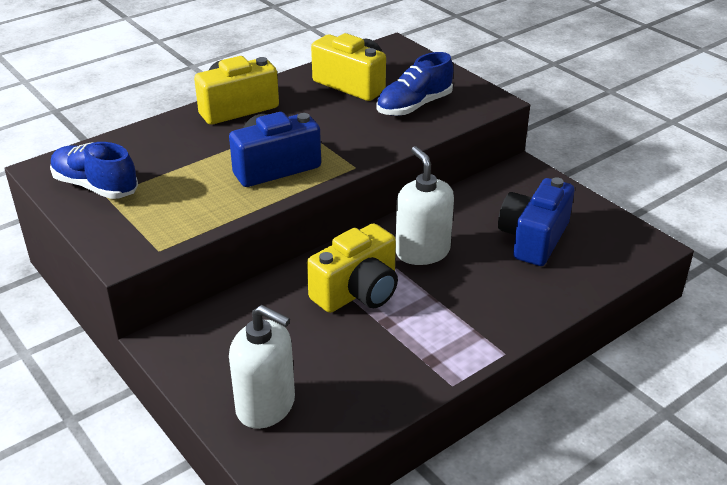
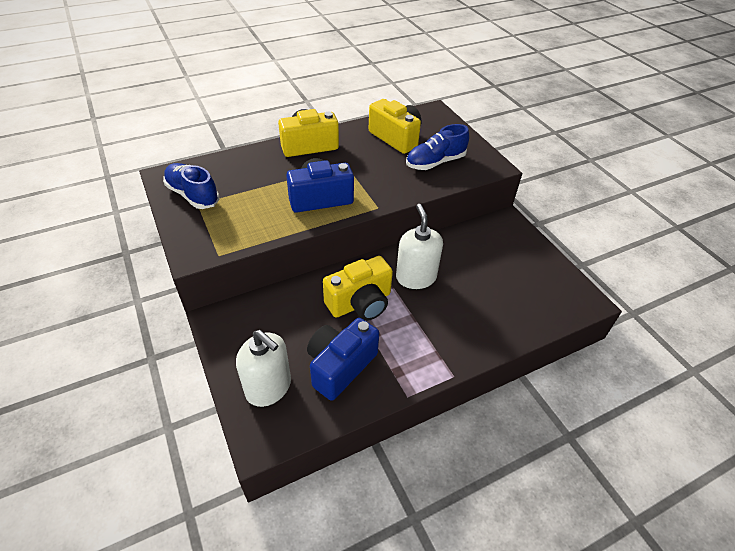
camera: 10 degrees right, 10 degrees up
blue camera [498,177,574,266] -> blue camera moved to [307,318,379,401]

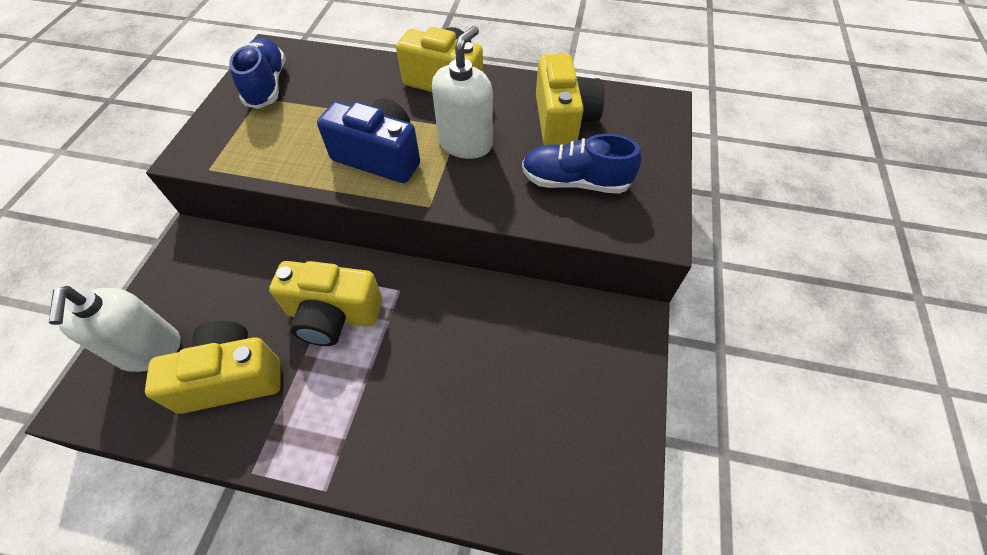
camera: 40 degrees right, 10 degrees up
blue camera [307,318,379,401] -> yellow camera [145,321,281,414]
white soap dispenser [396,204,443,289] -> white soap dispenser moved to [432,26,493,159]

